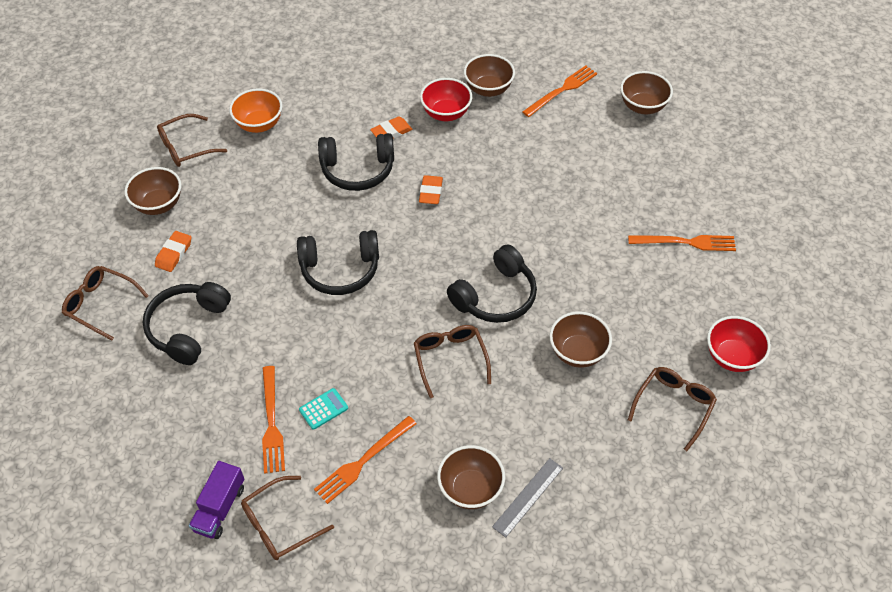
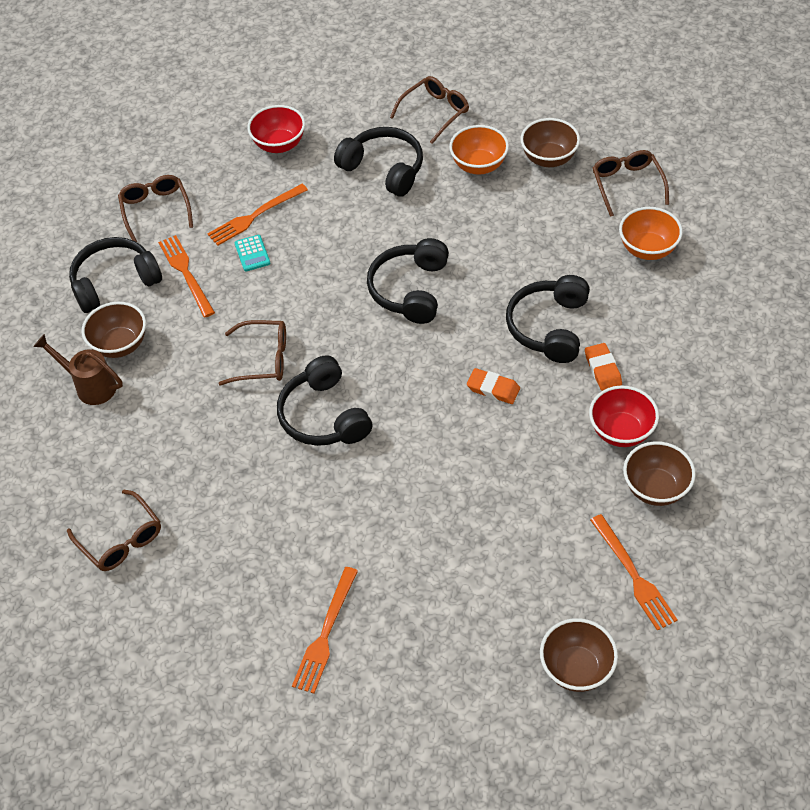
camera: 110 degrees right, 0 degrees up
orange eraser [155,231,191,272] -> orange bowl [449,125,509,175]
purple truck [189,461,244,539] -> none
orange fork [262,366,285,474] -> orange fork turned 45 degrees counterclockwise [208,184,308,246]
grey ruler [492,458,563,538] -> brown watering can [34,334,123,405]
brown bowl [549,311,612,368] -> none
red bowl [707,316,771,372] -> red bowl moved to [247,105,305,153]
none -> black headphones [69,237,162,313]

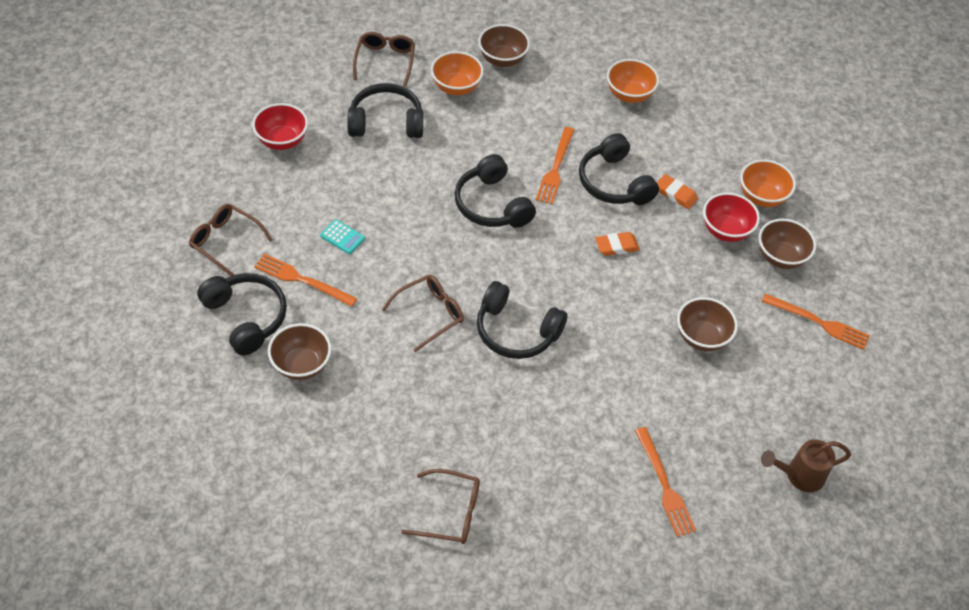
camera: 45 degrees left, 0 degrees up
brown watering can [34,334,123,405] -> brown watering can moved to [761,439,851,492]
black headphones [69,237,162,313] -> black headphones turned 120 degrees clockwise [197,273,287,356]
orange fork [208,184,308,246] -> orange fork moved to [536,127,574,204]
brown bowl [540,618,618,692] -> brown bowl moved to [677,297,738,351]
brown glasses [592,150,669,217] -> none
none -> orange bowl [740,159,796,207]

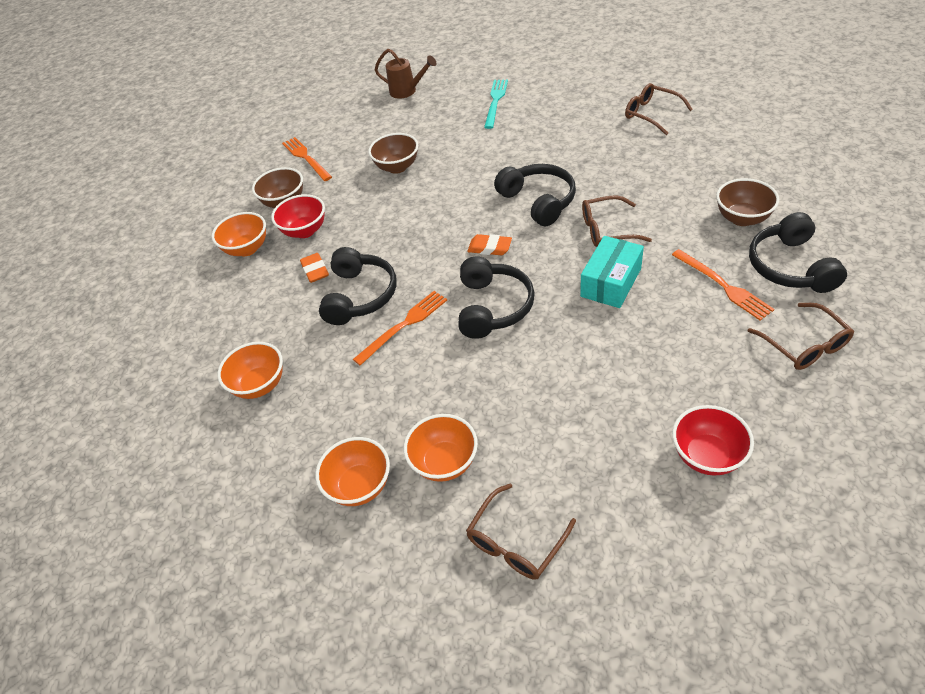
camera: 140 degrees left, 5 degrees down
turquoise calculator [320,220,365,254] -> none
black headphones [347,83,423,138] -> none
brown bowl [478,24,530,67] -> orange bowl [316,437,390,506]
orange eraser [595,232,640,256] -> orange eraser moved to [467,234,512,255]
orange fork [635,427,696,537] -> turquoise fork [484,80,508,129]
none -> turquoise box [580,236,644,308]

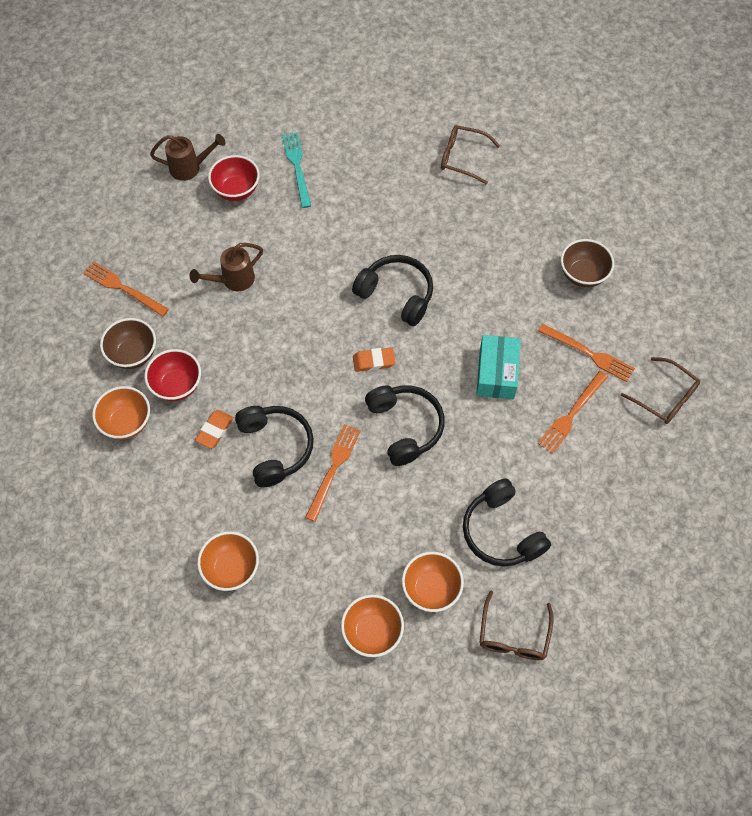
camera: 30 degrees left, 15 degrees up
orange eraser [300,253,329,283] -> orange eraser turned 75 degrees clockwise [195,410,234,449]
brown bowl [368,133,418,174] -> brown watering can [190,243,263,291]
brown glasses [582,195,652,247] -> none
red bowl [672,405,754,476] -> red bowl moved to [208,155,260,201]
black headphones [749,212,847,293] -> black headphones moved to [463,478,551,567]
none -> orange fork [538,371,608,454]

